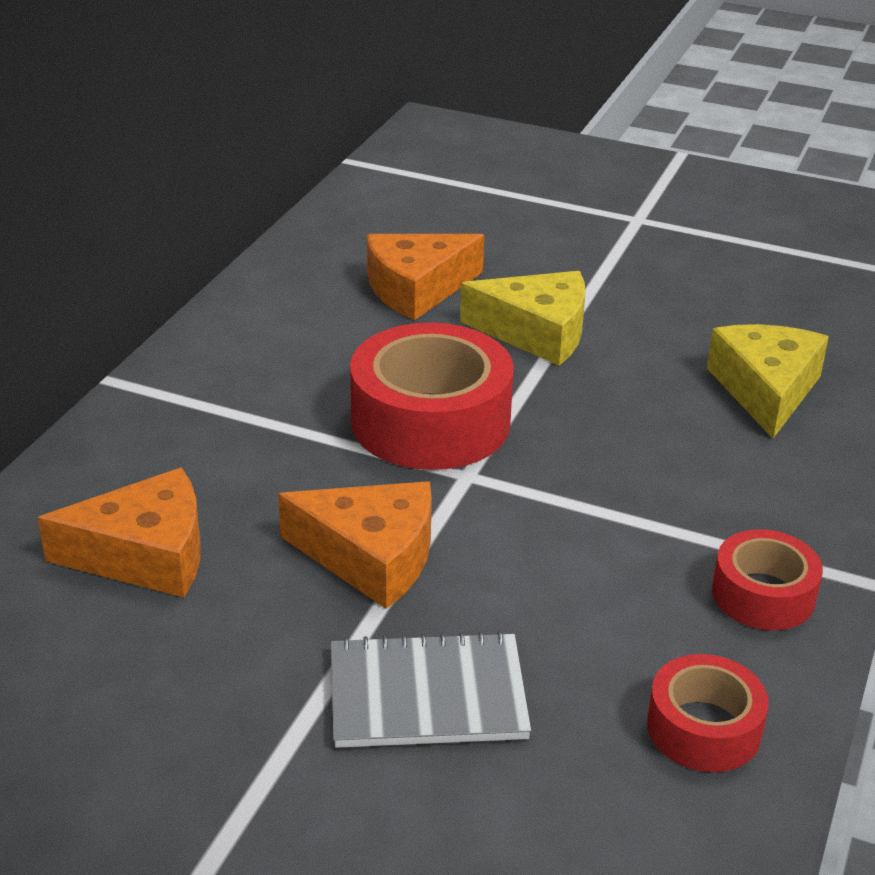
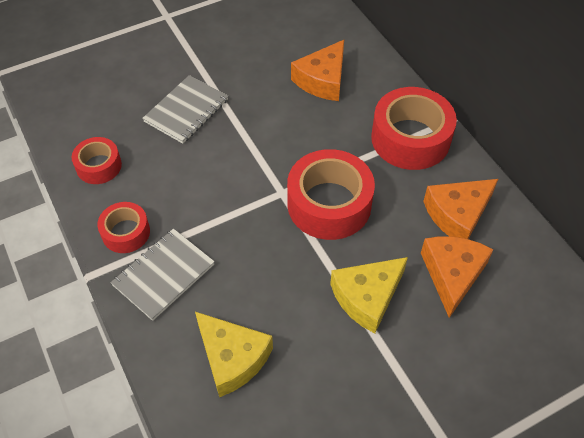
camera: 130 degrees right, 20 degrees up
orange cheese [278,481,432,609] -> orange cheese moved to [423,179,498,239]
none -> grey notebook [111,229,215,321]
none -> red tape [371,87,457,170]

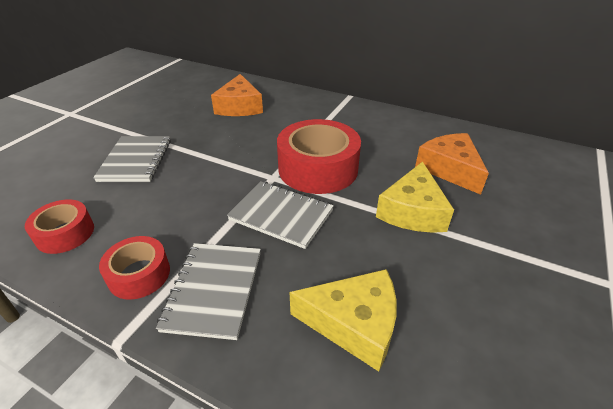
camera: 35 degrees left, 15 degrees down
red tape [371,87,457,170] -> none
orange cheese [423,179,498,239] -> none
none -> grey notebook [227,181,334,249]

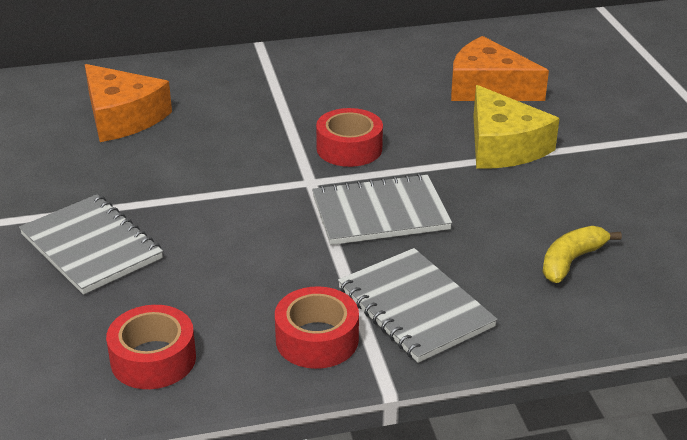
camera: 40 degrees left, 5 degrees down
red tape [277,119,361,194] -> red tape [316,108,383,167], size x0.55
yellow cheese [289,269,397,371] -> yellow banana [543,226,622,283]

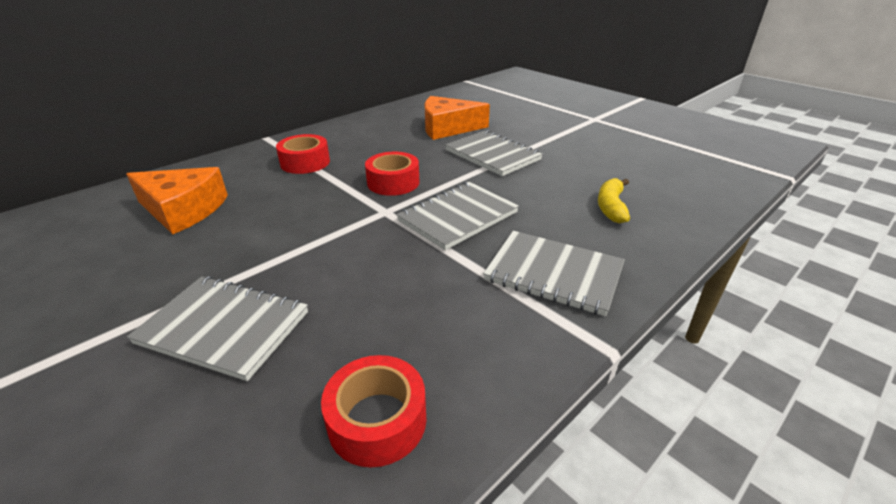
camera: 30 degrees left, 0 degrees up
red tape [275,286,359,369] -> red tape moved to [276,134,330,174]
yellow cheese [473,85,560,169] -> grey notebook [445,130,543,176]

